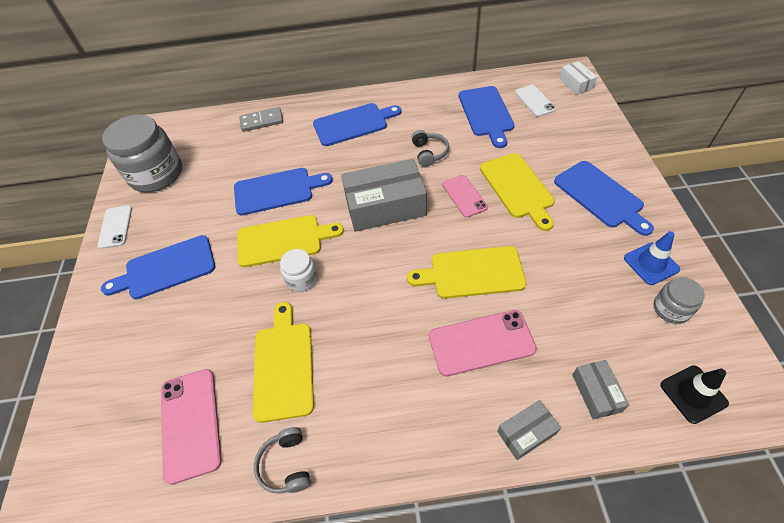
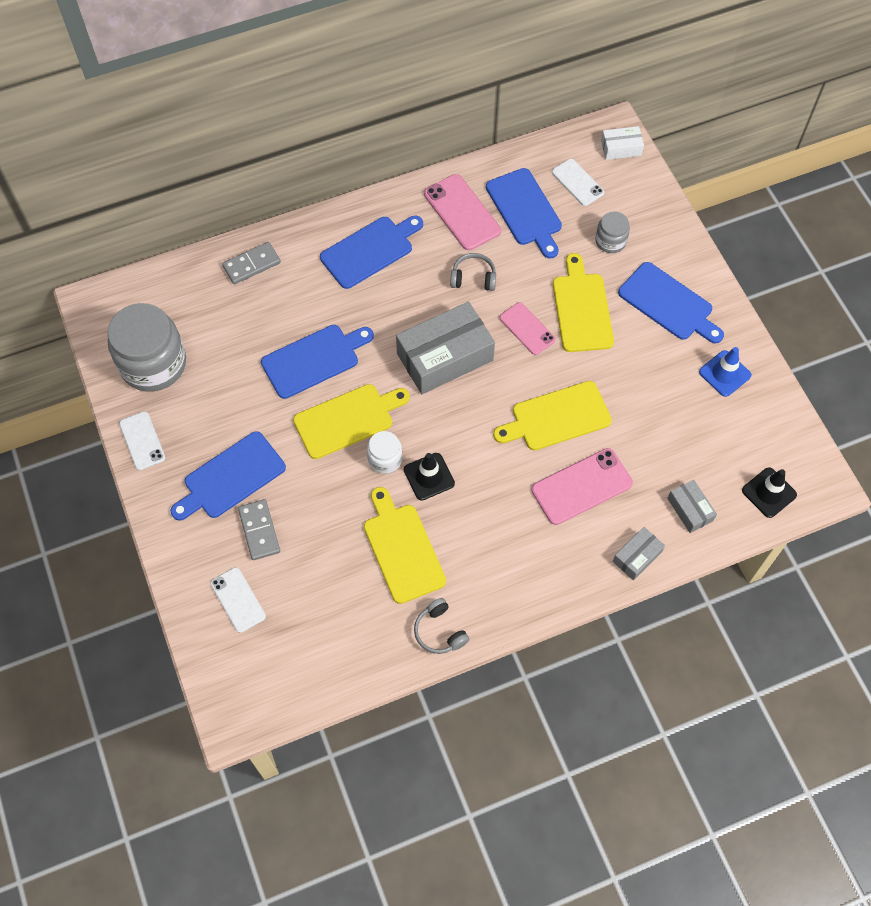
camera: 20 degrees left, 10 degrees up
pink phone [161,369,222,485] -> pink phone moved to [424,174,501,251]
grey headphones [411,130,449,167] -> grey headphones turned 60 degrees counterclockwise [450,253,496,291]
yellow cutting board [480,153,555,231] -> yellow cutting board turned 150 degrees counterclockwise [553,253,614,352]
white box [559,61,597,95] -> white box turned 60 degrees counterclockwise [601,126,644,160]
grey jar [654,277,704,324] -> grey jar moved to [595,211,630,253]
none -> white phone [210,567,266,633]
none -> grey domino [238,499,280,560]
none -> black traffic cone [404,453,455,501]

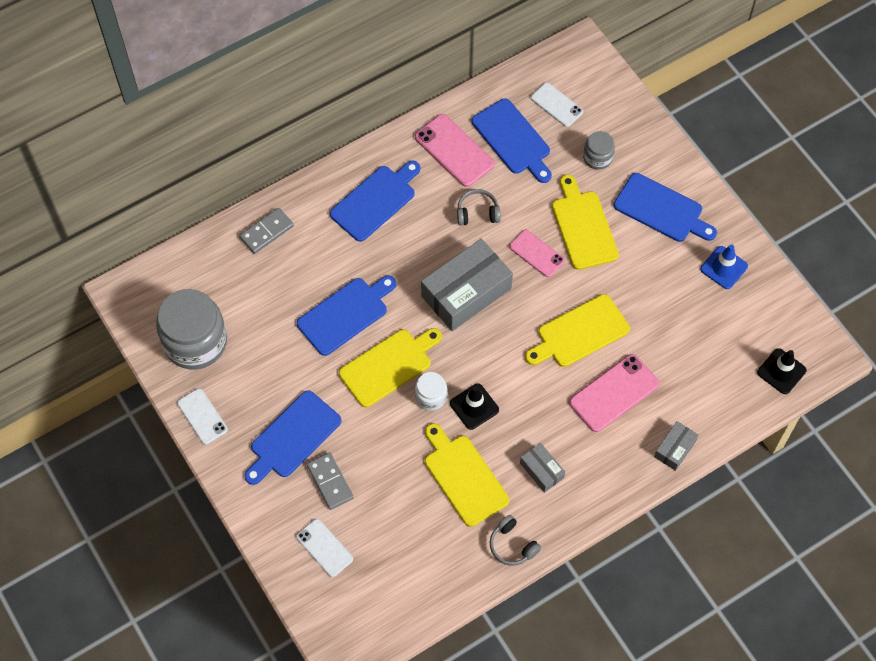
camera: 10 degrees left, 0 degrees up
white box [601,126,644,160] -> none
grey box [667,480,717,533] -> grey box moved to [520,443,565,493]

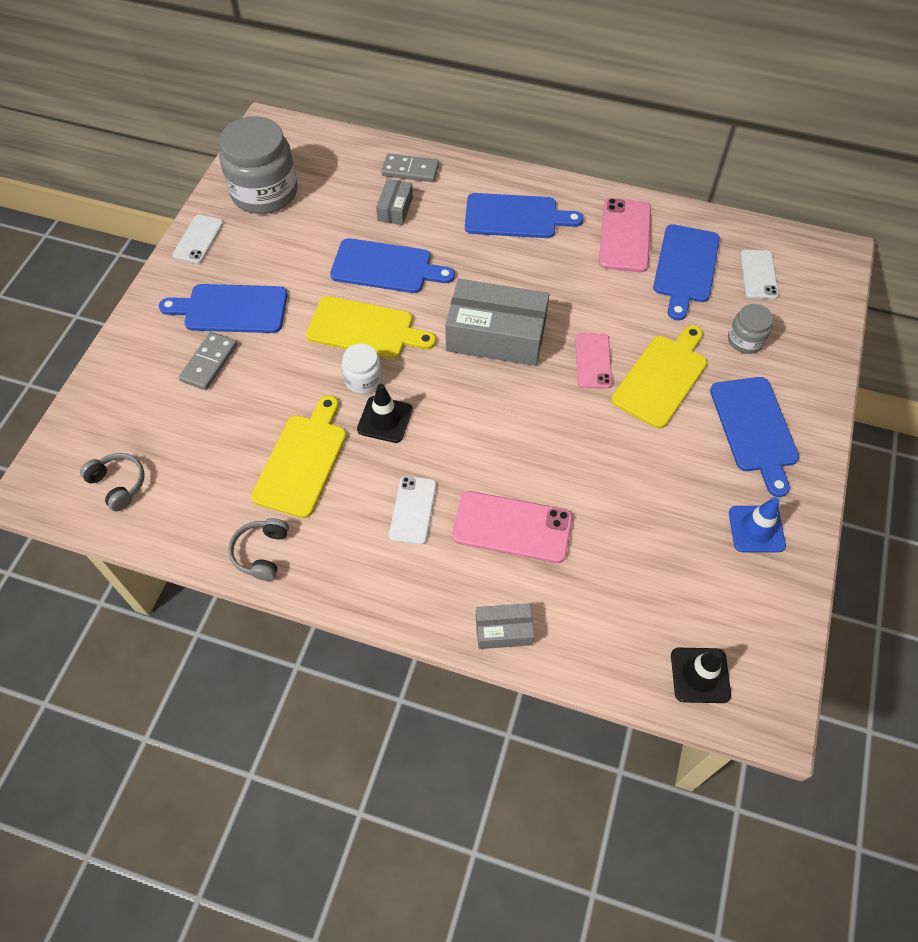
camera: 50 degrees right, 5 degrees down
white phone [296,519,353,577] -> white phone moved to [389,476,437,545]
grey headphones [457,189,501,226] -> grey headphones moved to [80,453,145,511]
grey box [520,443,565,493] -> grey box moved to [376,179,413,225]
yellow cutting board [525,294,630,367] -> none

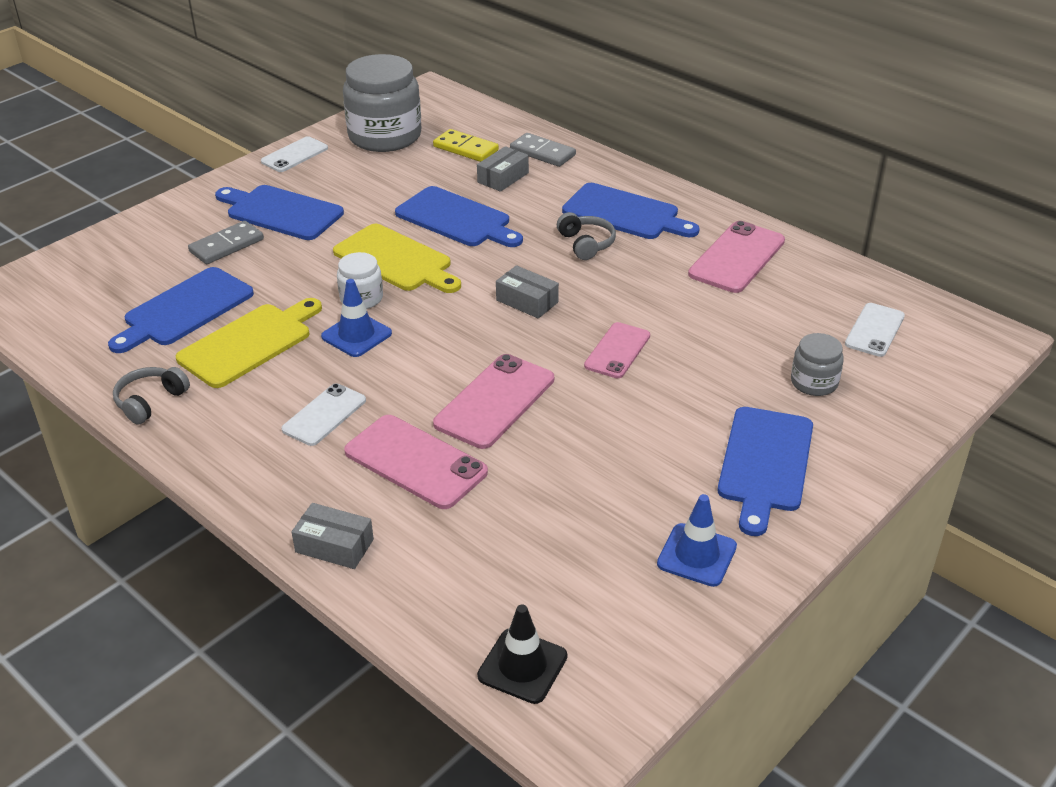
camera: 25 degrees right, 20 degrees down
grey headphones [80,453,145,511] -> grey headphones moved to [557,212,616,260]
black traffic cone [357,384,413,443] -> blue traffic cone [321,279,392,357]
grey box [445,279,549,366] -> grey box [496,265,559,319], size x0.49
yellow cutting board [611,325,707,428] -> none
blue cutting board [653,224,720,321] -> blue cutting board moved to [108,267,254,353]
none -> yellow domino [433,129,499,162]
none -> pink phone [433,354,554,449]

